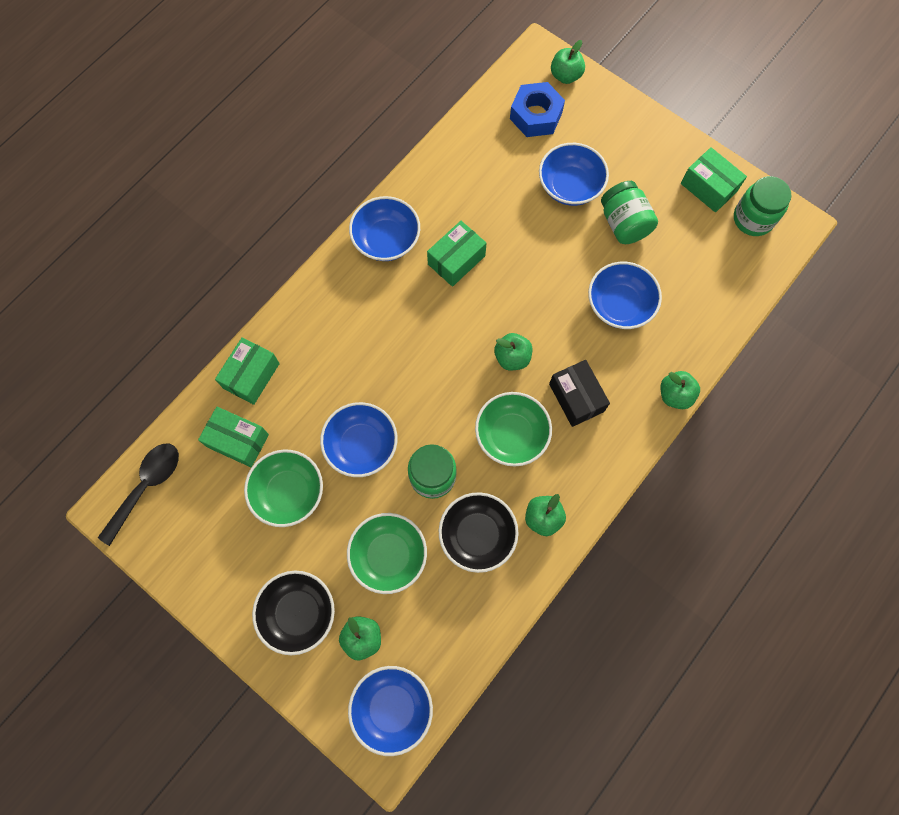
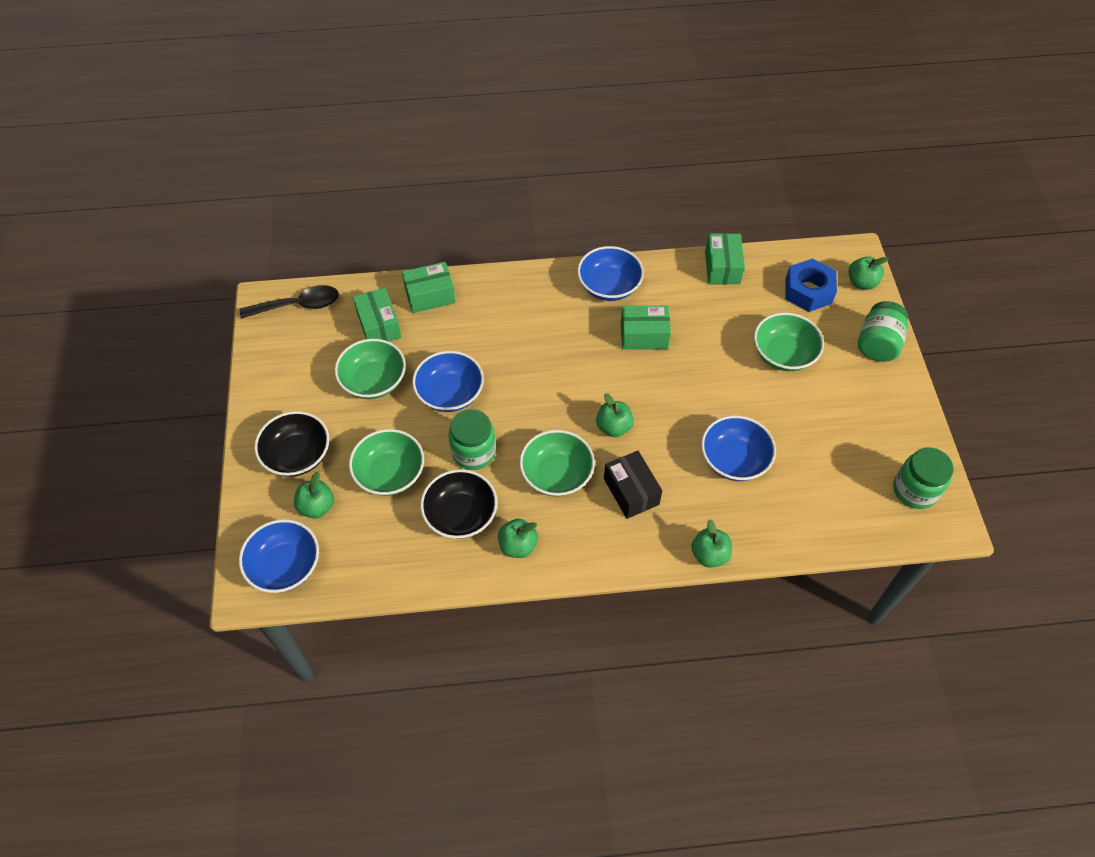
camera: 45 degrees right, 15 degrees down
blue bowl [539,143,609,206] -> green bowl [754,313,824,371]
black box [549,360,610,427] -> black box turned 45 degrees counterclockwise [604,451,662,519]
green jar [601,181,658,244] -> green jar moved to [858,301,908,362]
green box [681,147,747,213] -> green box moved to [705,233,745,285]

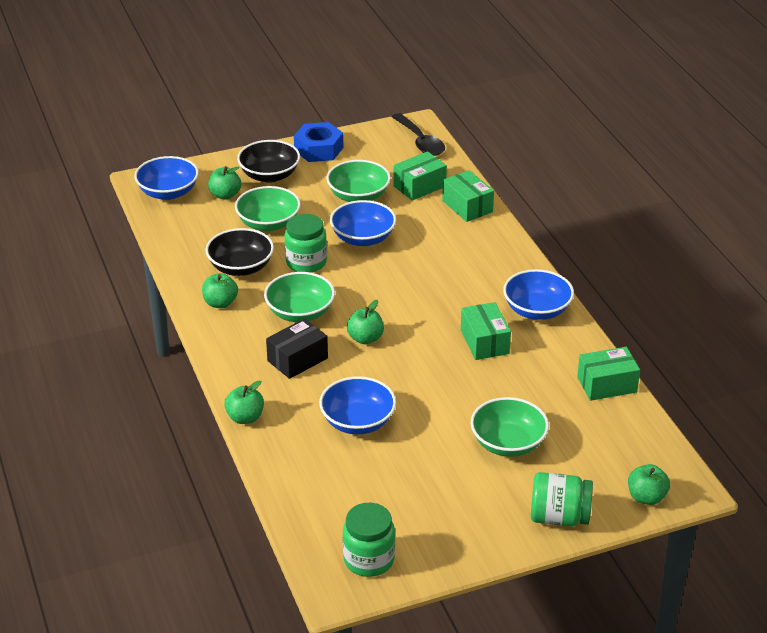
camera: 75 degrees right, 20 degrees down
blue nut [785,258,837,312] -> blue nut moved to [294,122,343,162]

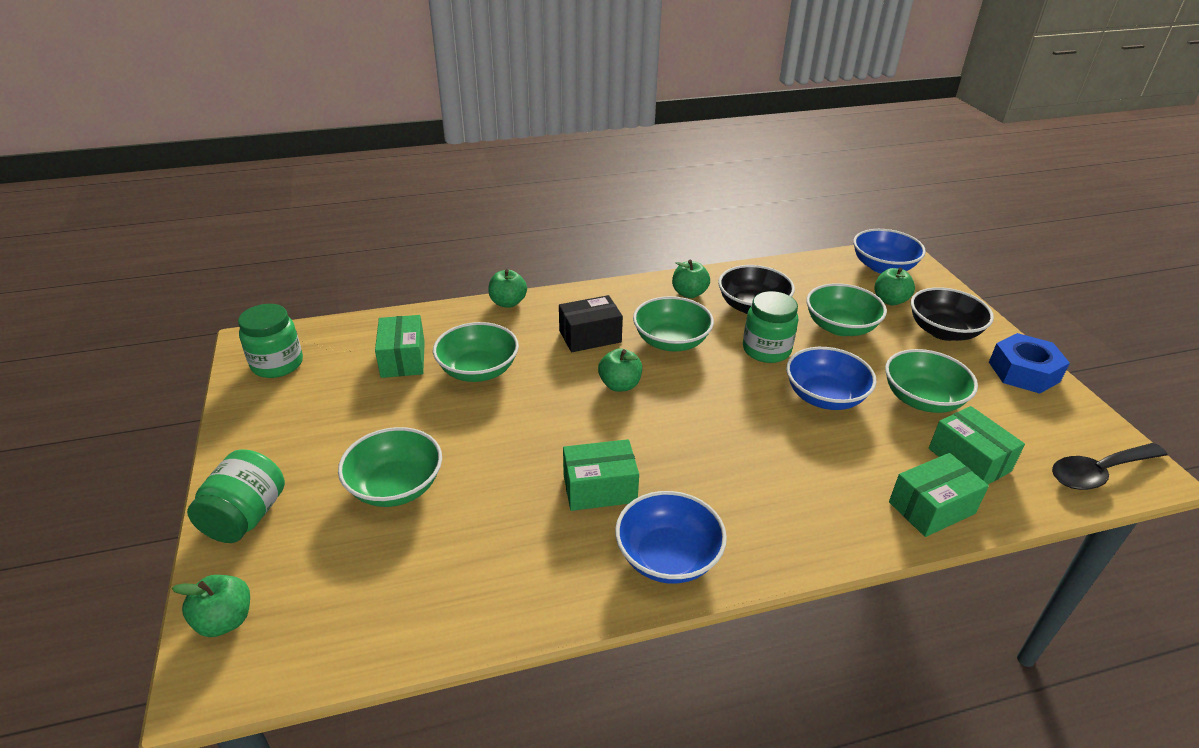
camera: 95 degrees right, 0 degrees up
black box [266,319,328,379] -> black box turned 75 degrees counterclockwise [559,295,623,352]
blue bowl [319,376,396,434] -> green bowl [433,322,519,382]
green box [577,347,640,401] -> green box moved to [375,315,425,378]

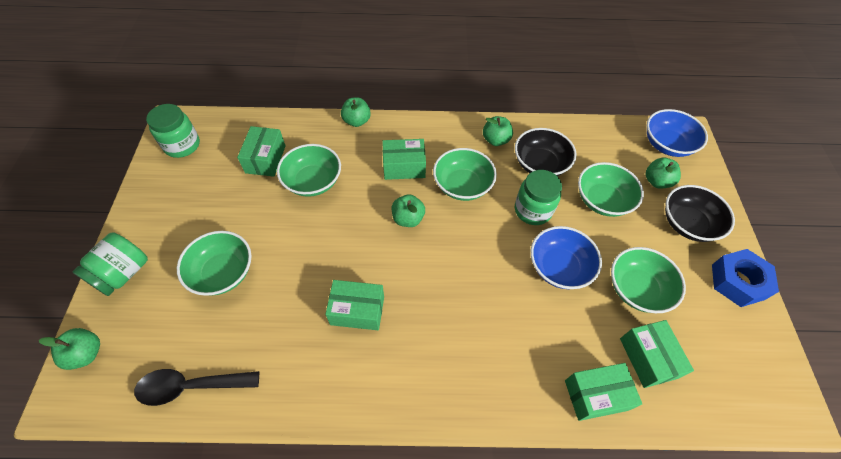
camera: 15 degrees right, 20 degrees up
black box [559,295,623,352] -> green box [382,139,426,180]
blue bowl [615,491,727,584] -> none
black spoon [1052,443,1167,490] -> black spoon moved to [134,369,259,406]

